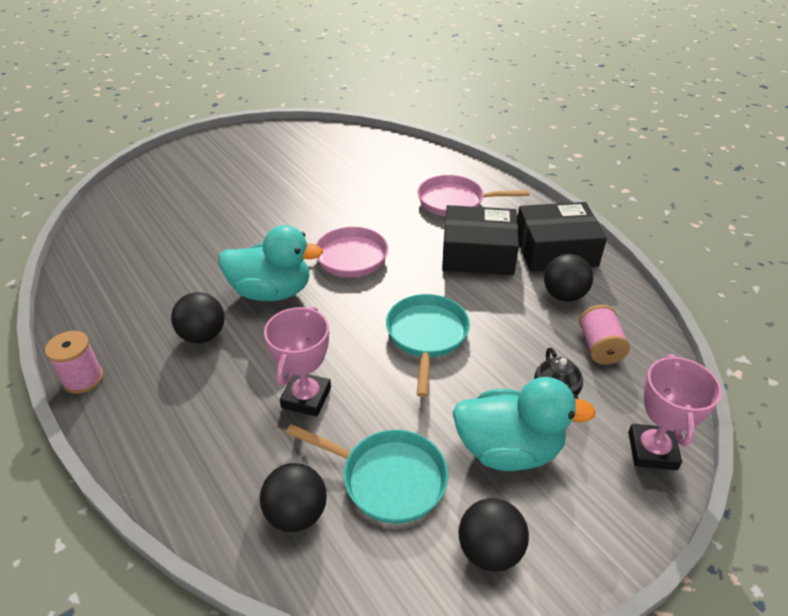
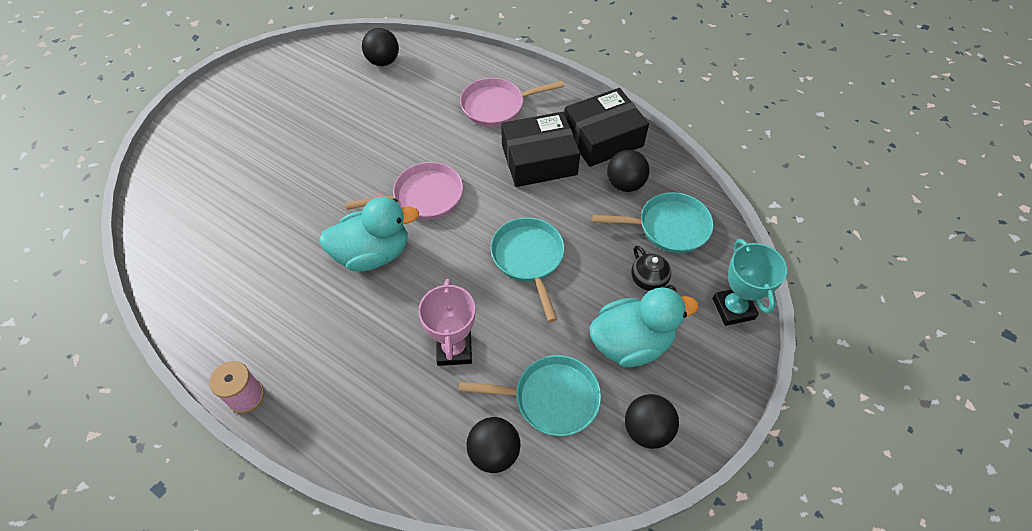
camera: 20 degrees left, 15 degrees up
black ball [171,292,224,343] -> black ball moved to [362,28,399,66]
pink spool [579,305,630,365] -> turquoise pan [592,192,714,253]
pink trophy [628,354,722,470] -> turquoise trophy [713,239,787,326]

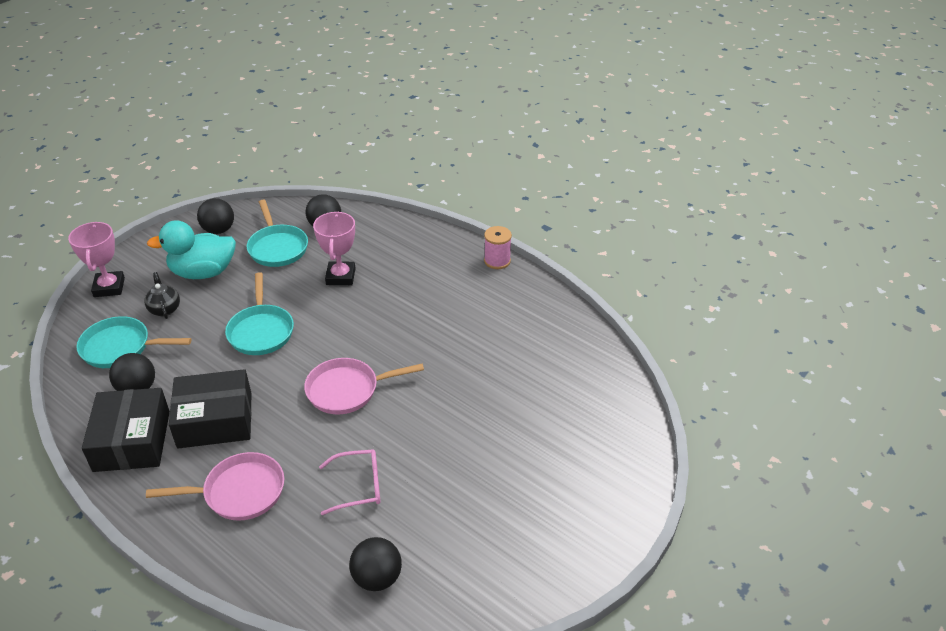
camera: 175 degrees left, 15 degrees down
turquoise duck [319,197,419,271] -> none
turquoise pan [459,355,601,436] -> turquoise pan turned 120 degrees counterclockwise [247,200,308,267]
black box [564,88,649,167] -> black box turned 75 degrees counterclockwise [82,388,170,472]
turquoise trophy [713,239,787,326] -> pink trophy [68,222,125,297]
none -> pink glasses [319,449,380,515]

